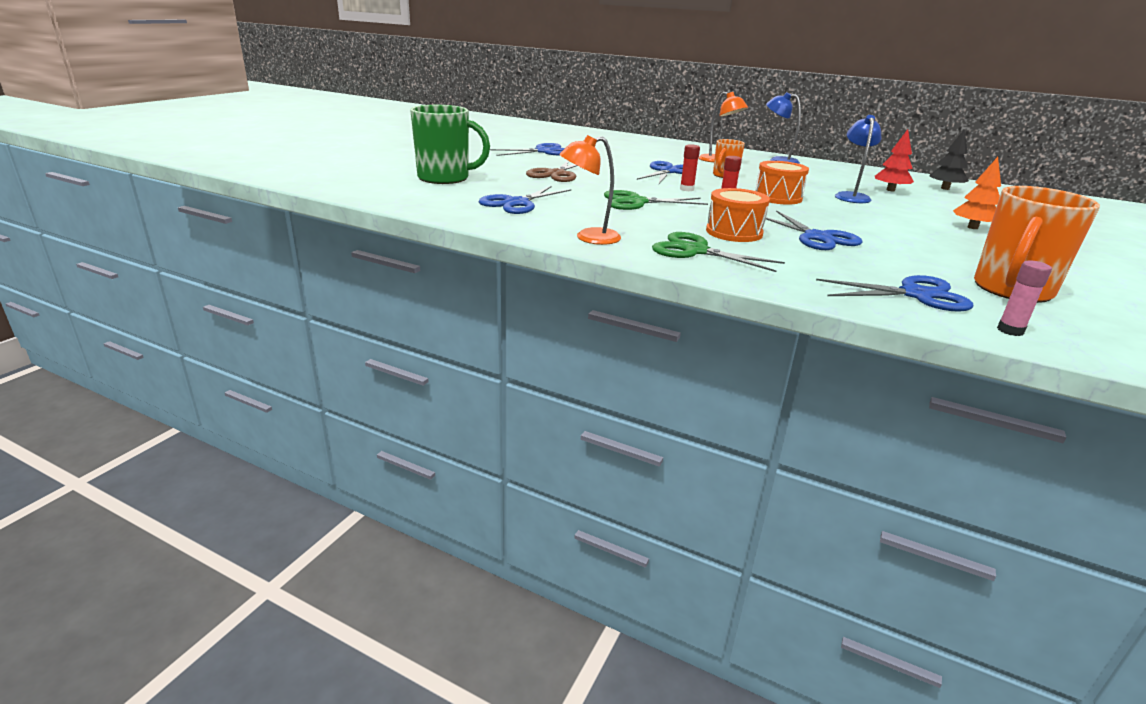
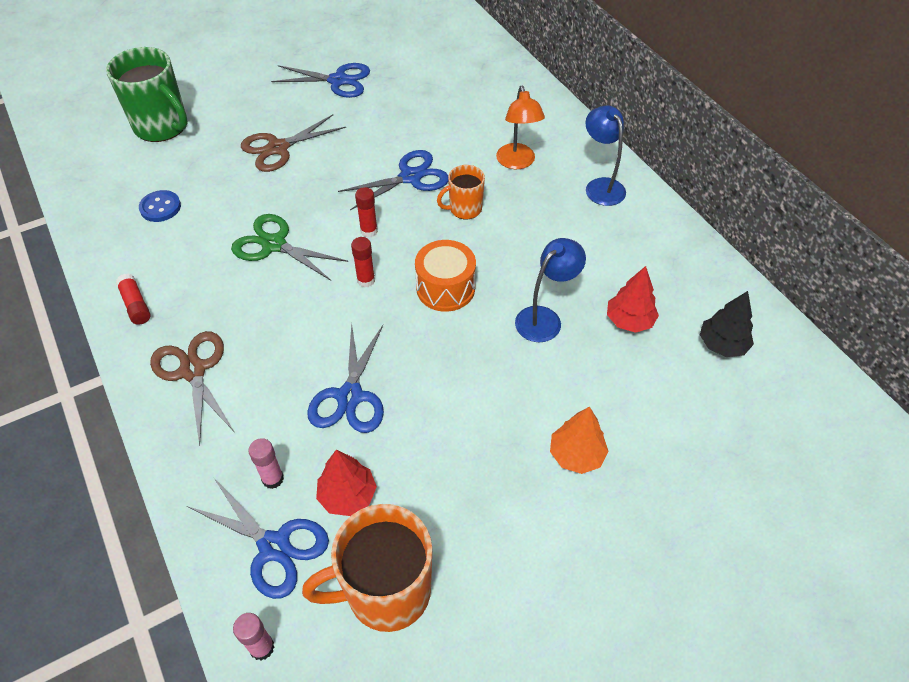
camera: 35 degrees right, 25 degrees up
blue scissors [478,186,571,214] -> blue button [139,190,181,222]
orange lamp [559,135,621,245] -> red glue stick [116,274,151,325]
green scissors [652,232,785,272] -> brown scissors [150,331,234,446]
orange drum [706,188,770,242] -> none
none -> pink glue stick [248,438,284,489]
none -> red tree [316,450,377,516]

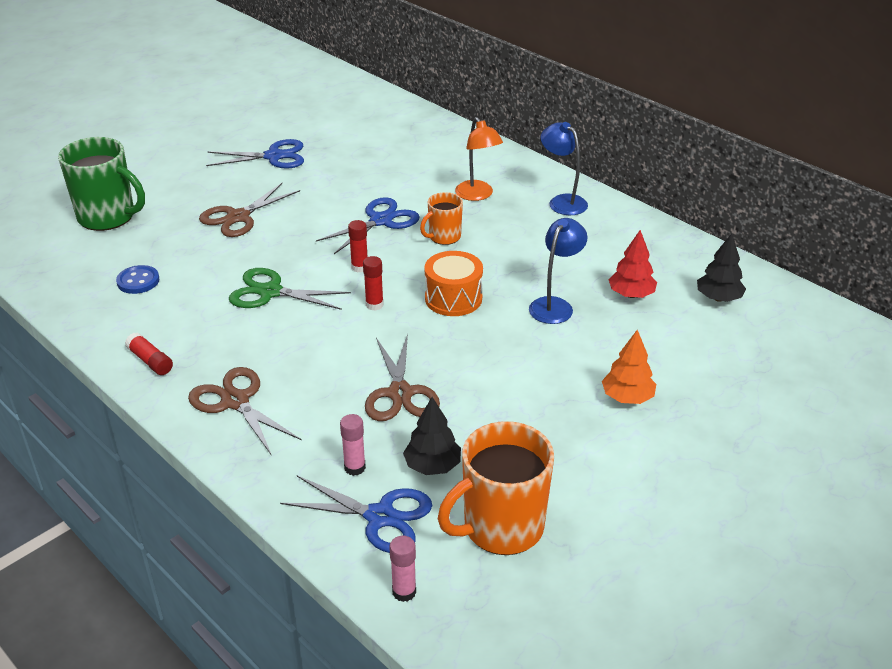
camera: 15 degrees left, 15 degrees down
blue scissors [307,323,384,433] -> brown scissors [365,334,440,421]
red tree [316,450,377,516] -> black tree [403,397,461,475]

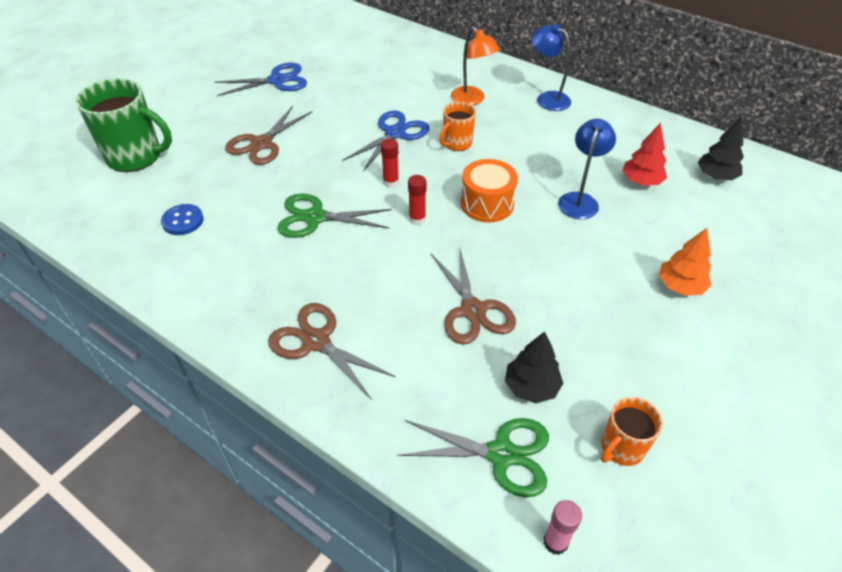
camera: 10 degrees left, 10 degrees up
red glue stick [125,333,173,375] -> none
blue scissors [280,476,432,553] -> green scissors [398,418,549,498]
pink glue stick [340,414,366,476] -> none
orange mug [438,421,554,555] -> orange mug [601,397,663,466], size x0.55

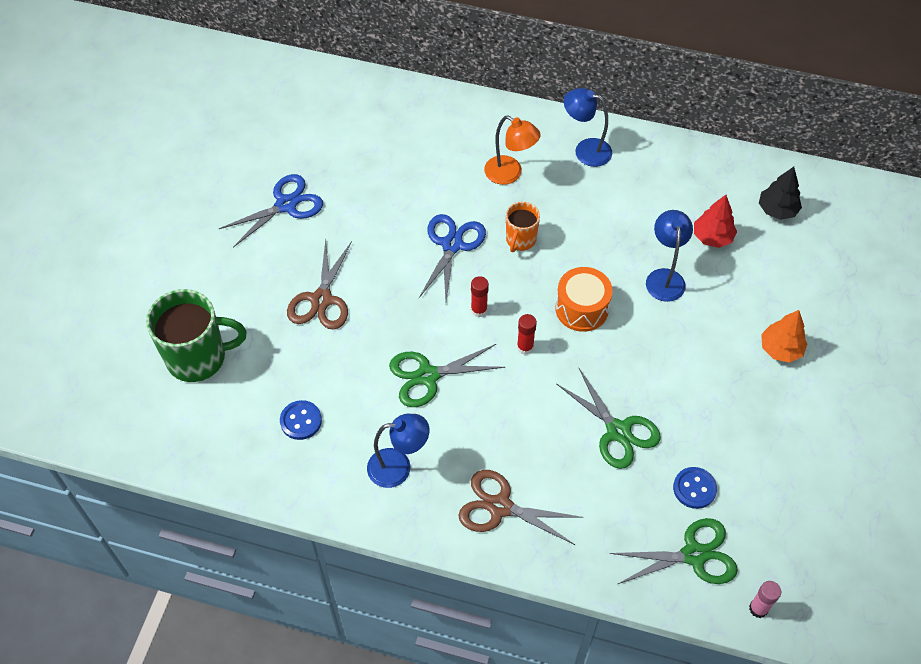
camera: 20 degrees left, 10 degrees up
brown scissors [431,246,516,345] -> green scissors [557,368,661,469]
black tree [505,331,563,404] -> blue button [673,467,717,509]
orange mug [601,397,663,466] -> none
none -> blue lamp [367,414,429,488]

